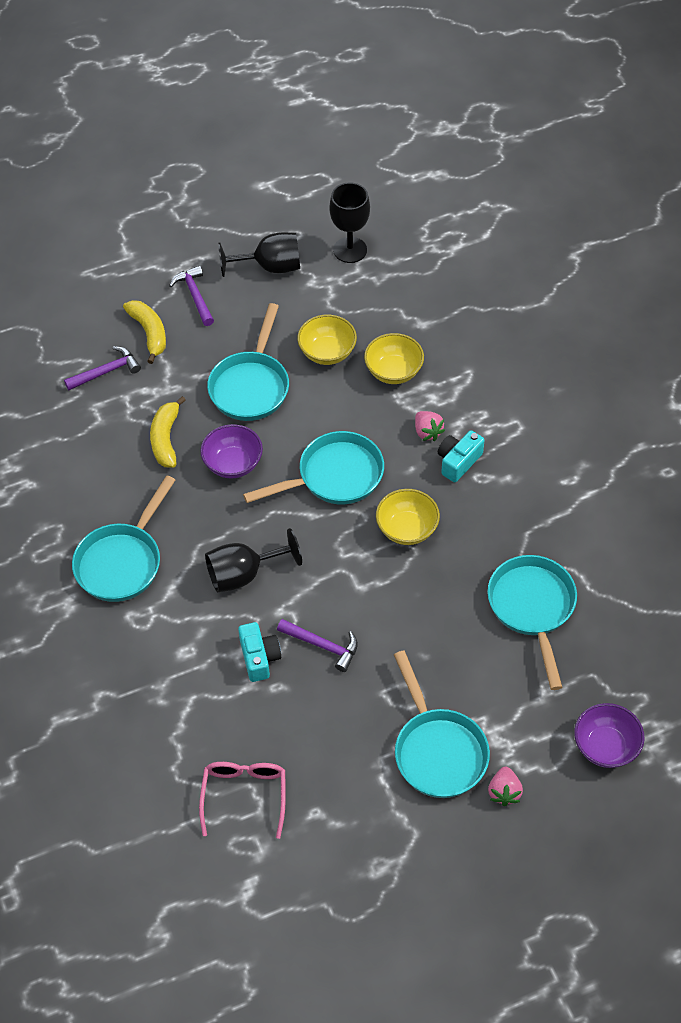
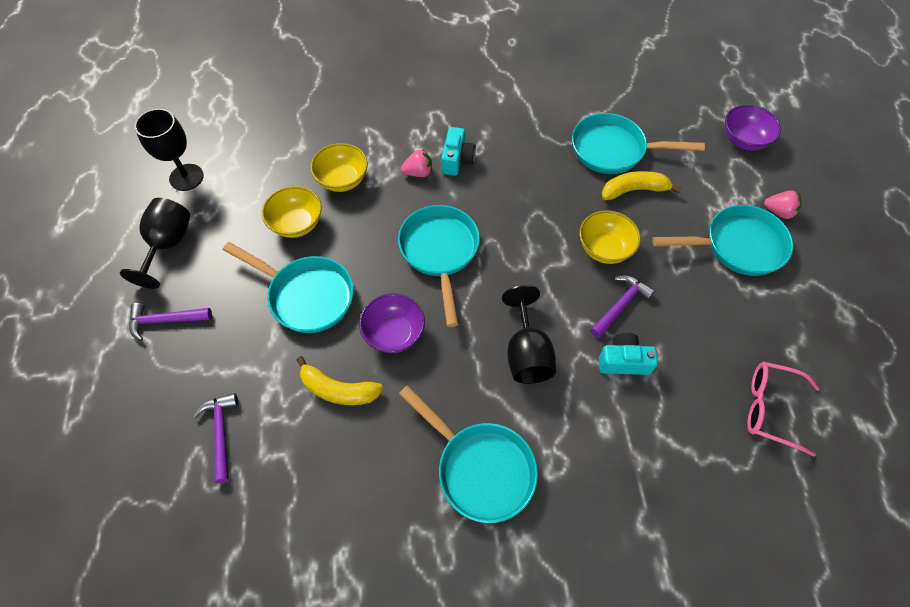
camera: 75 degrees left, 5 degrees up
yellow banana [123,300,166,364] -> yellow banana moved to [602,171,681,200]
yellow bowl [376,489,440,545] -> yellow bowl moved to [579,210,641,264]
turquoise camera [438,430,485,483] -> turquoise camera turned 135 degrees counterclockwise [441,127,476,176]

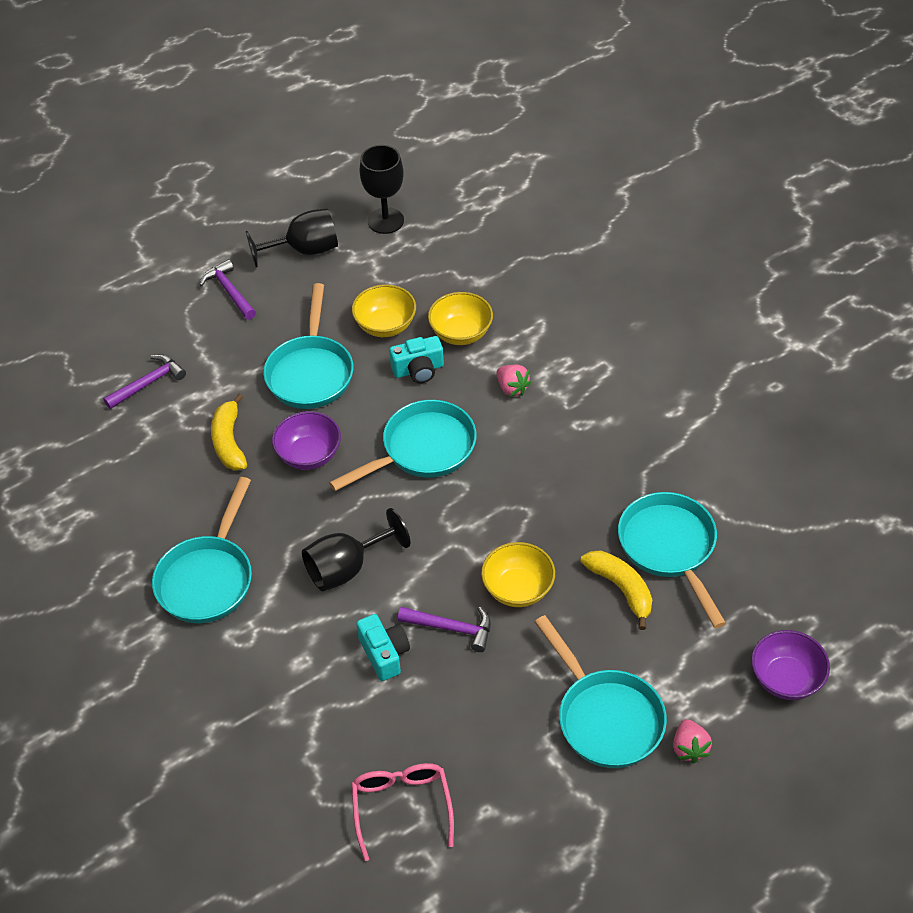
camera: 65 degrees right, 10 degrees down
turquoise camera [441,127,476,176] -> turquoise camera moved to [389,336,444,383]

